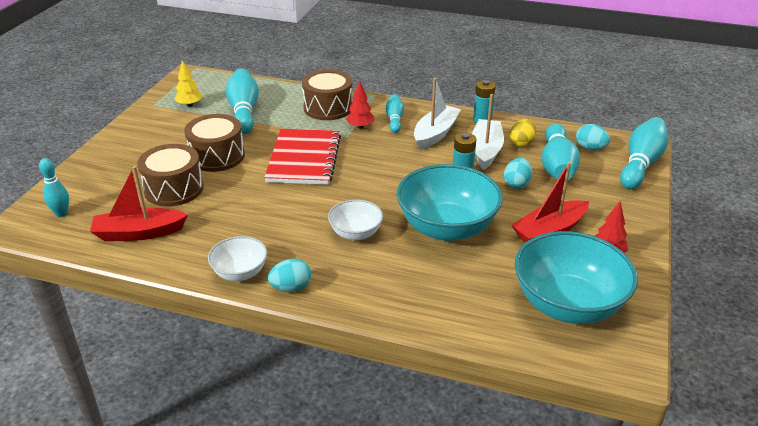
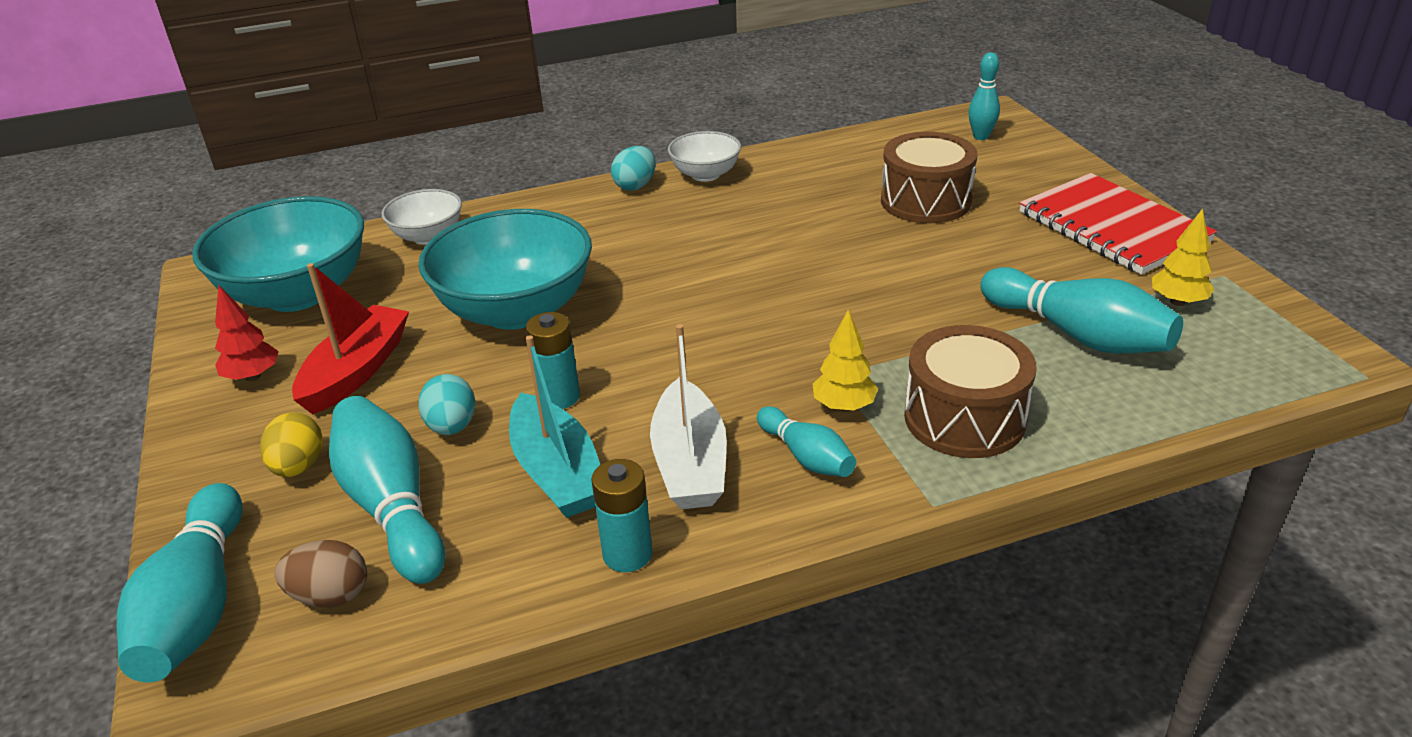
camera: 145 degrees right, 0 degrees up
red boat [90,166,188,241] -> none
brown drum [184,114,245,172] -> none
red notebook [264,129,341,185] -> red notebook moved to [1019,173,1217,275]
white bowl [328,199,383,240] -> white bowl moved to [382,189,462,245]
red tree [346,81,374,129] -> yellow tree [813,309,878,412]
white boat [472,94,504,170] -> turquoise boat [509,335,600,518]
yellow egg [509,119,537,147] -> yellow egg moved to [260,412,323,477]
turquoise egg [576,124,610,150] -> brown egg [275,540,367,608]

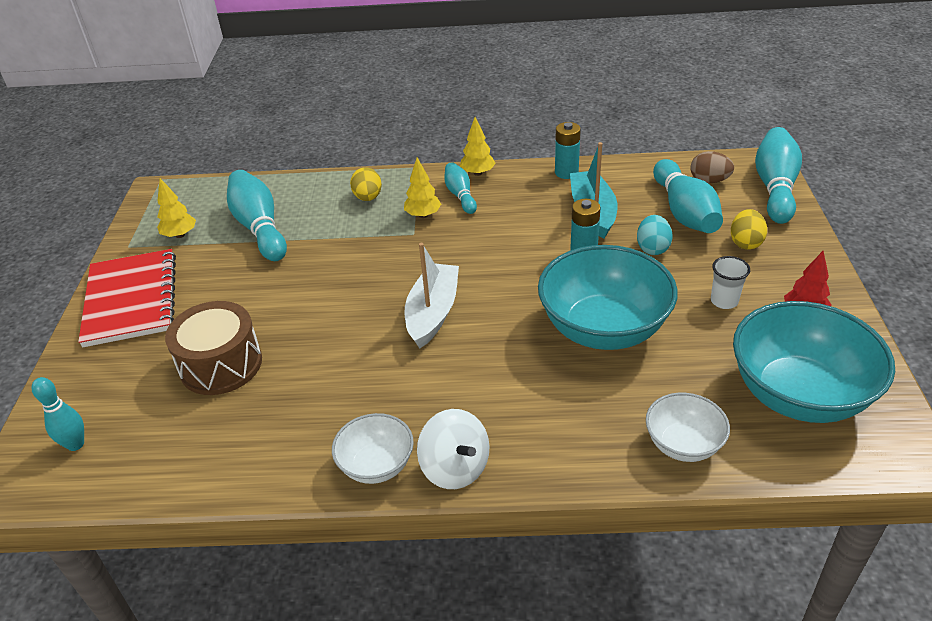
camera: 160 degrees left, 5 degrees up
red boat [292,263,409,414] -> white cup [711,256,750,309]
turquoise egg [611,146,656,191] -> white spinning top [417,409,490,489]
white boat [650,324,727,509] -> white boat moved to [404,243,459,349]
brown drum [904,325,1036,458] -> yellow egg [350,167,382,201]
none -> yellow tree [460,117,496,176]

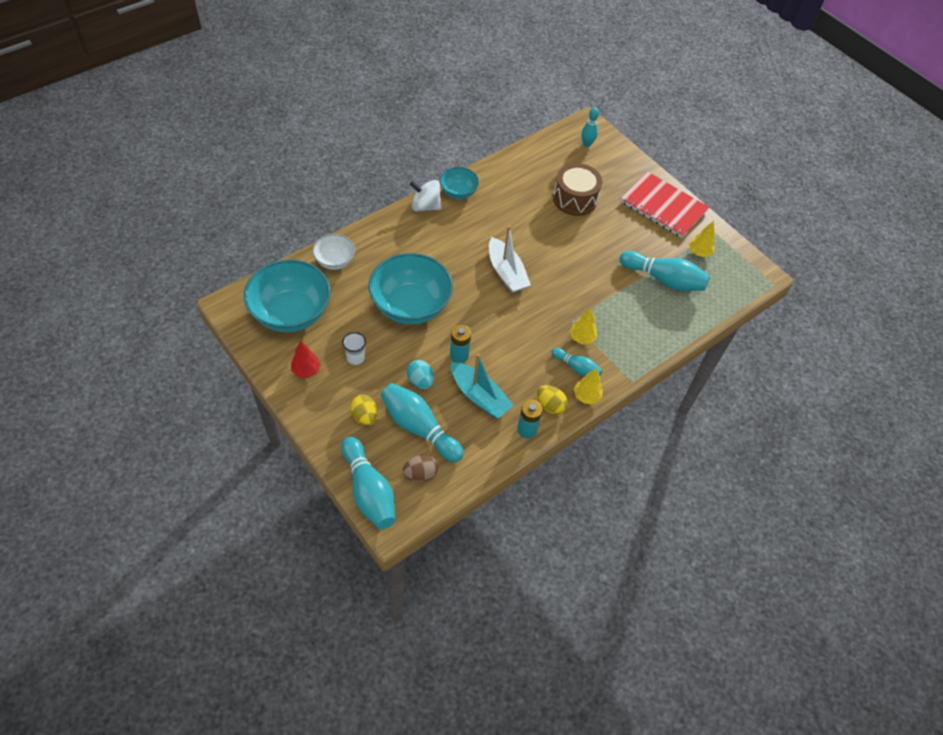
camera: 135 degrees right, 15 degrees up
white bowl [332,413,414,484] -> turquoise bowl [440,167,479,199]
yellow egg [350,167,382,201] -> yellow egg moved to [537,385,568,414]

